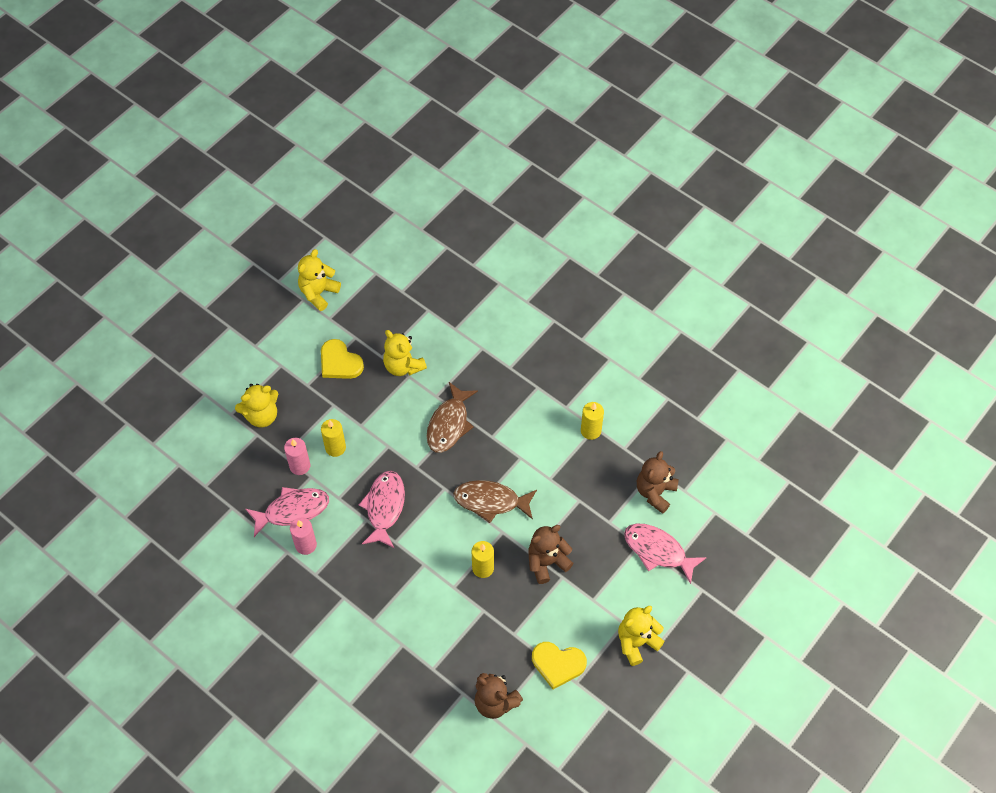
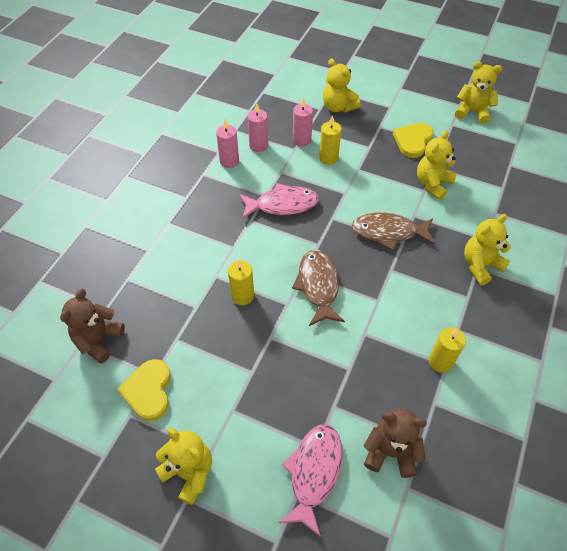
camera: 75 degrees right, 5 degrees down
pink fish [246,487,329,537] -> pink candle [247,103,268,152]
brown teddy bear [528,525,573,584] -> none
none -> yellow teddy bear [464,214,511,285]

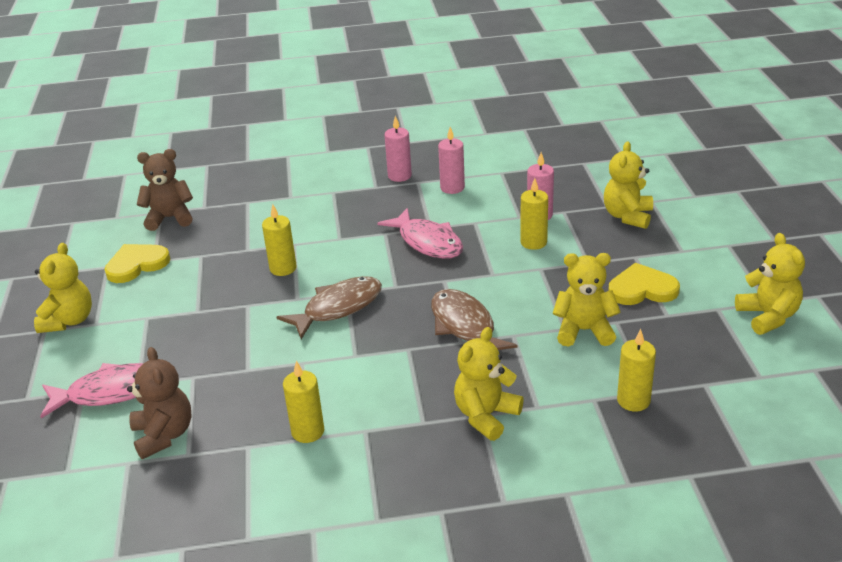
camera: 60 degrees right, 20 degrees down
pink candle [247,103,268,152] -> pink candle moved to [384,116,412,182]
yellow teddy bear [464,214,511,285] -> yellow teddy bear turned 75 degrees counterclockwise [454,327,524,441]
none -> yellow candle [617,329,656,411]

